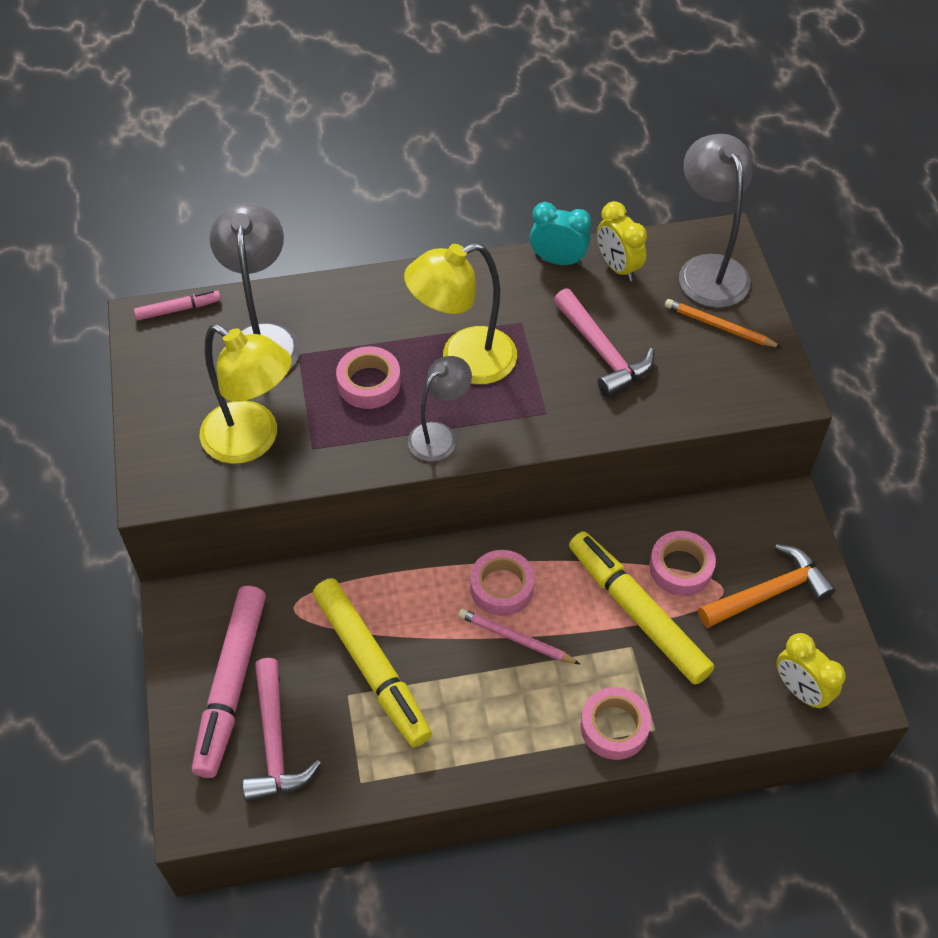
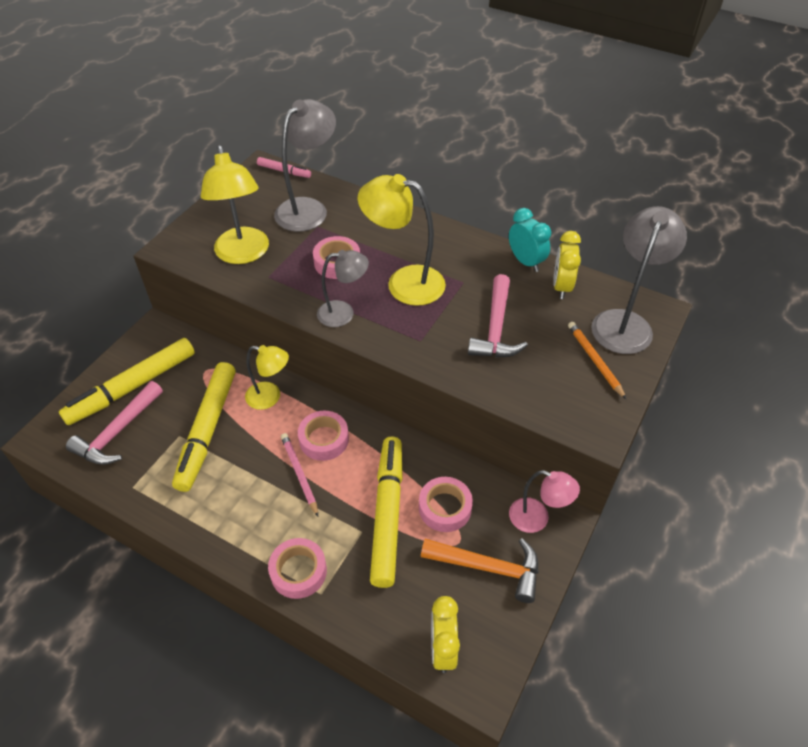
camera: 40 degrees right, 5 degrees down
pink marker [192,586,266,778] -> yellow marker [59,338,195,425]
none -> yellow lamp [245,345,289,410]
none -> pink lamp [509,470,580,533]

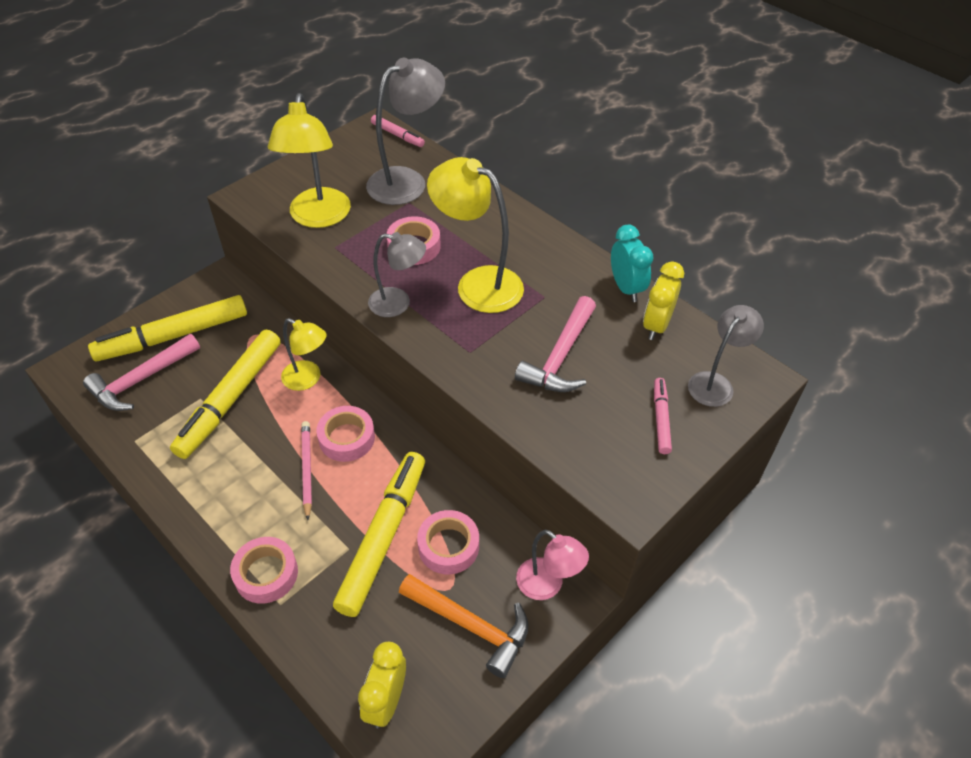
camera: 15 degrees right, 0 degrees up
orange pencil [568,322,626,399] -> pink marker [654,378,672,454]
grey lamp [591,206,687,354] -> grey lamp [688,305,764,407], size x0.62

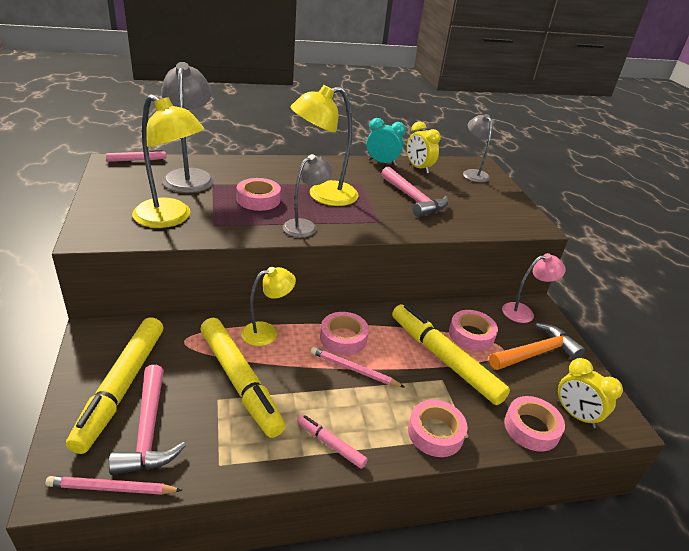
camera: 60 degrees left, 15 degrees down
pink marker [654,378,672,454] -> pink marker moved to [297,414,368,469]
none -> pink pencil [45,476,182,495]
none -> pink tape [504,396,565,452]

